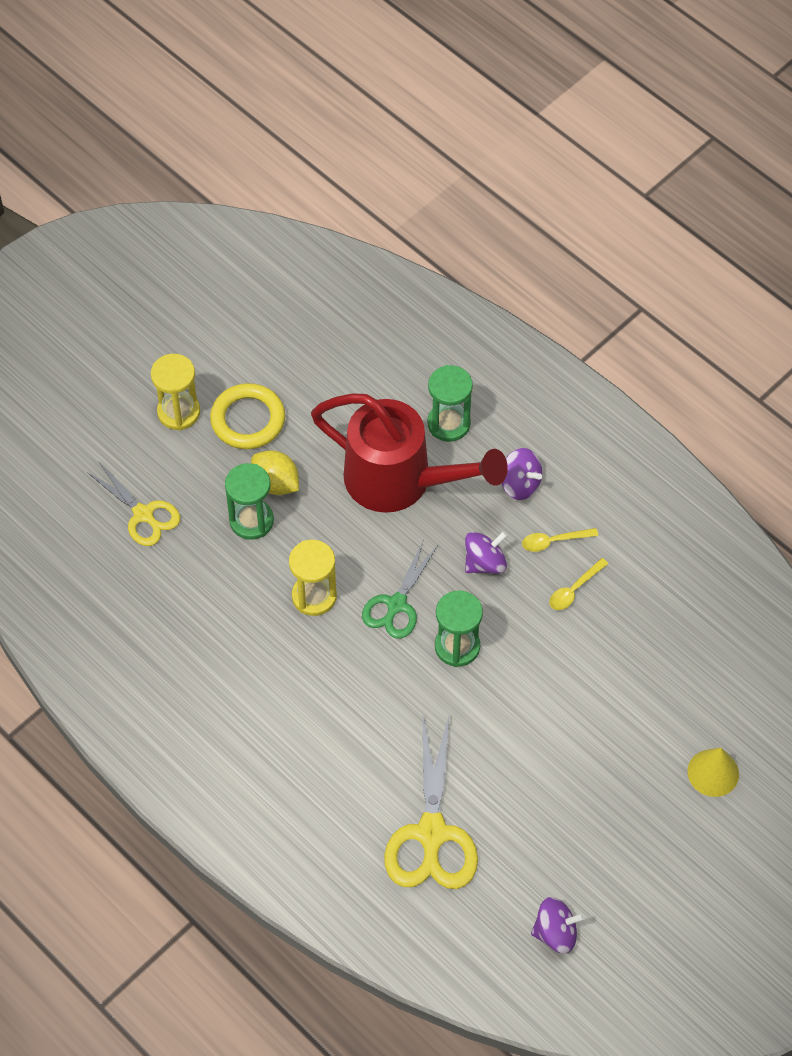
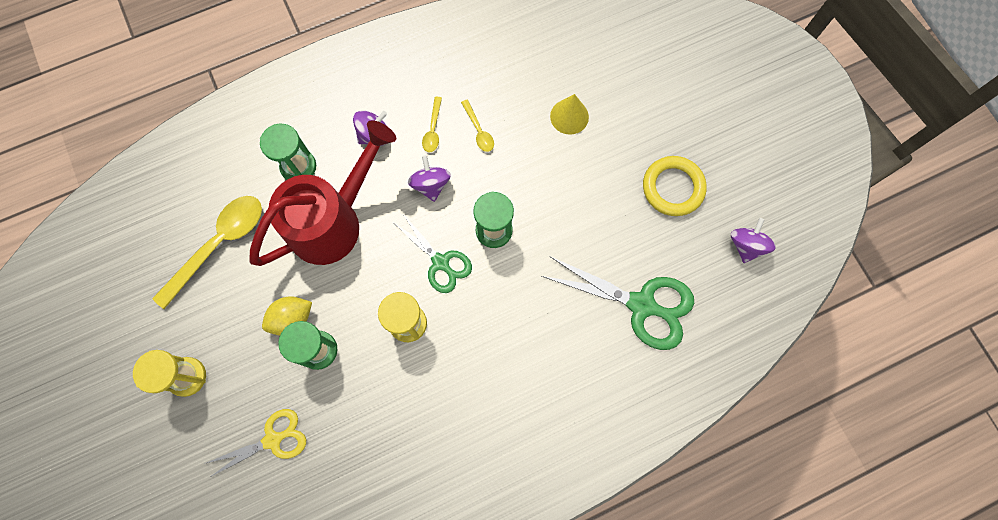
camera: 70 degrees left, 15 degrees up
yellow ring [210,383,285,449] -> yellow ring moved to [643,156,707,216]
yellow scissors [384,712,478,889] -> green scissors [542,256,694,350]
yellow cone [688,748,739,797] -> yellow cone moved to [550,94,589,135]
none -> yellow spoon [152,196,262,309]

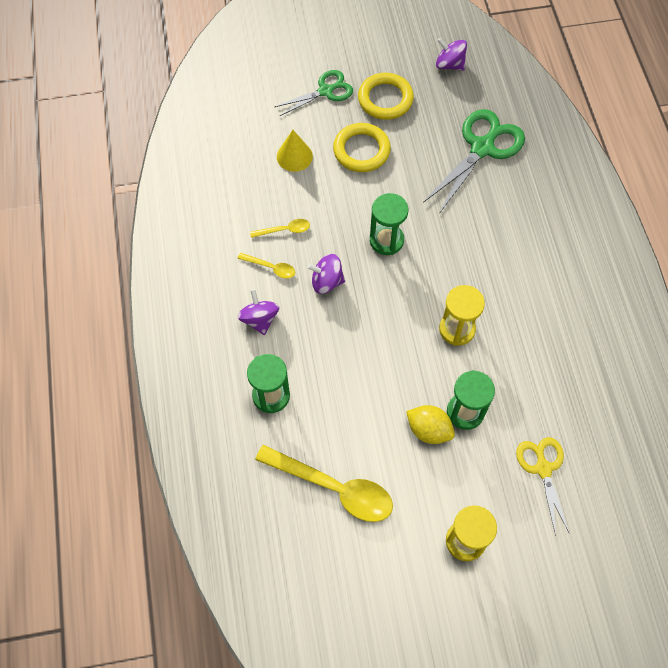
camera: 75 degrees left, 10 degrees down
yellow spoon [152,196,262,309] -> yellow spoon turned 150 degrees clockwise [255,445,393,522]
red watering can [250,120,396,266] -> none
yellow lemon [262,296,312,335] -> yellow lemon turned 45 degrees counterclockwise [406,405,455,444]
green scissors [394,214,472,293] -> green scissors moved to [275,70,353,116]
none -> yellow ring [333,123,391,172]

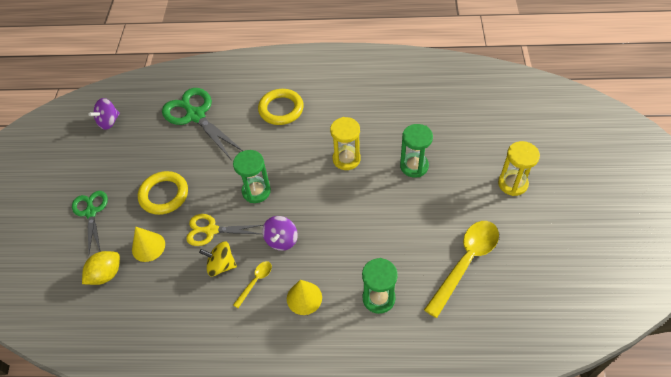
camera: 75 degrees left, 10 degrees down
purple spinning top [237,289,279,335] -> yellow cone [287,280,322,315]
yellow spoon [250,219,310,238] -> yellow spinning top [199,241,237,276]
yellow ring [358,73,414,120] -> yellow ring moved to [258,89,304,125]
yellow lemon [406,405,455,444] -> yellow lemon moved to [82,251,120,285]
yellow scissors [516,437,570,536] -> yellow scissors moved to [186,214,263,246]

